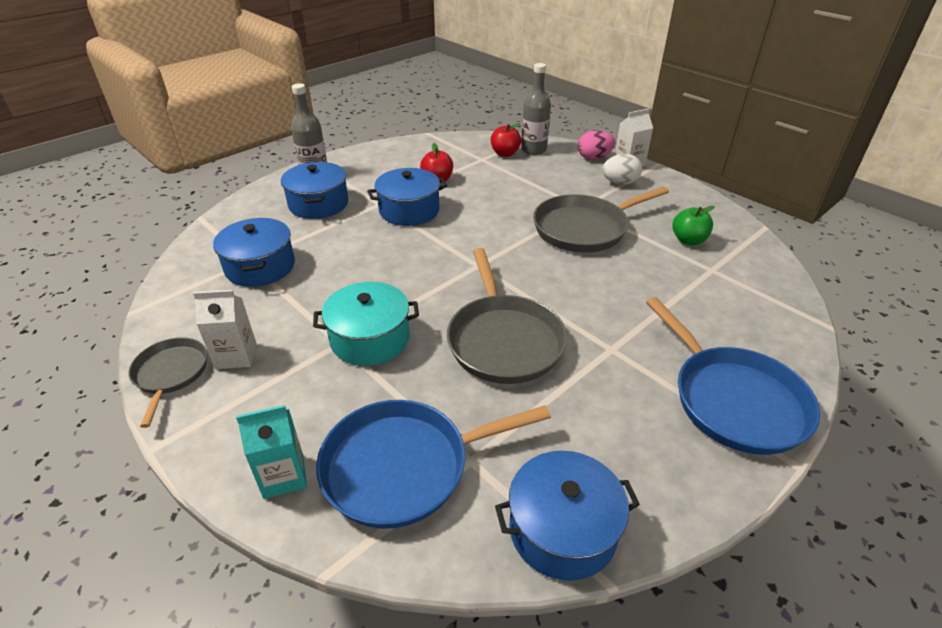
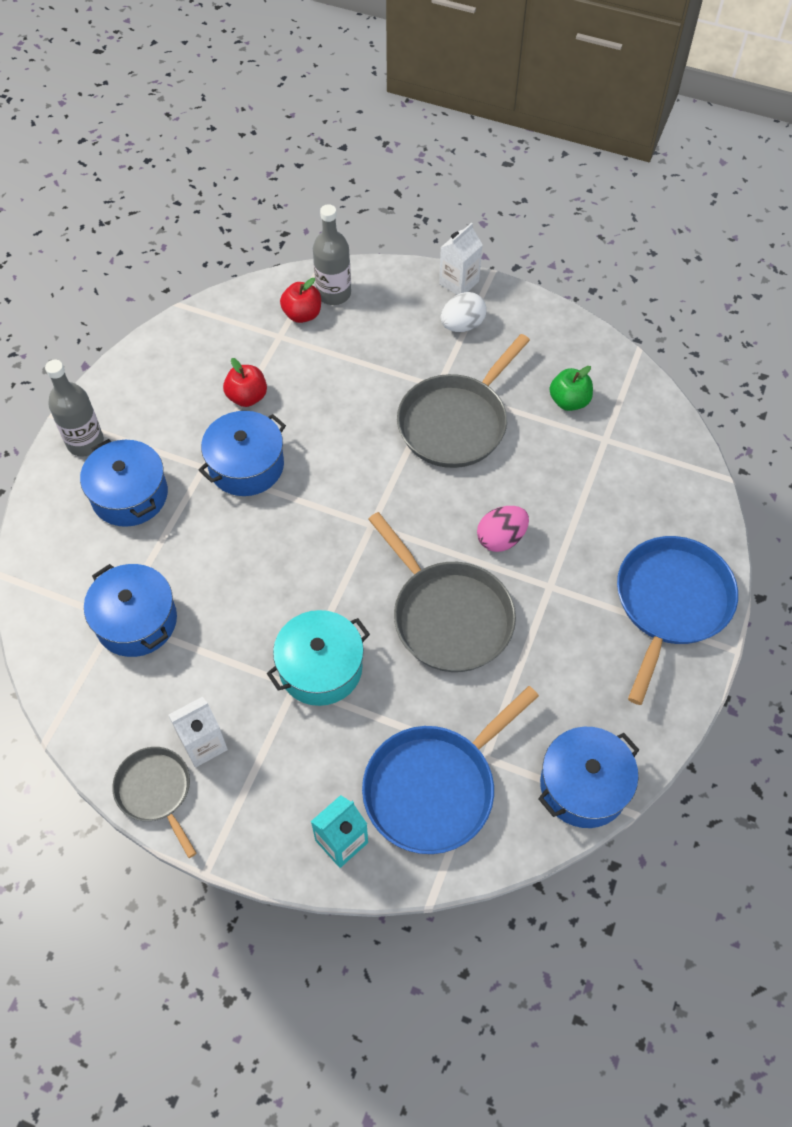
camera: 25 degrees left, 20 degrees up
pink egg [578,130,616,160] -> pink egg moved to [477,506,529,552]
blue pan [646,297,820,455] -> blue pan turned 105 degrees counterclockwise [617,536,738,705]

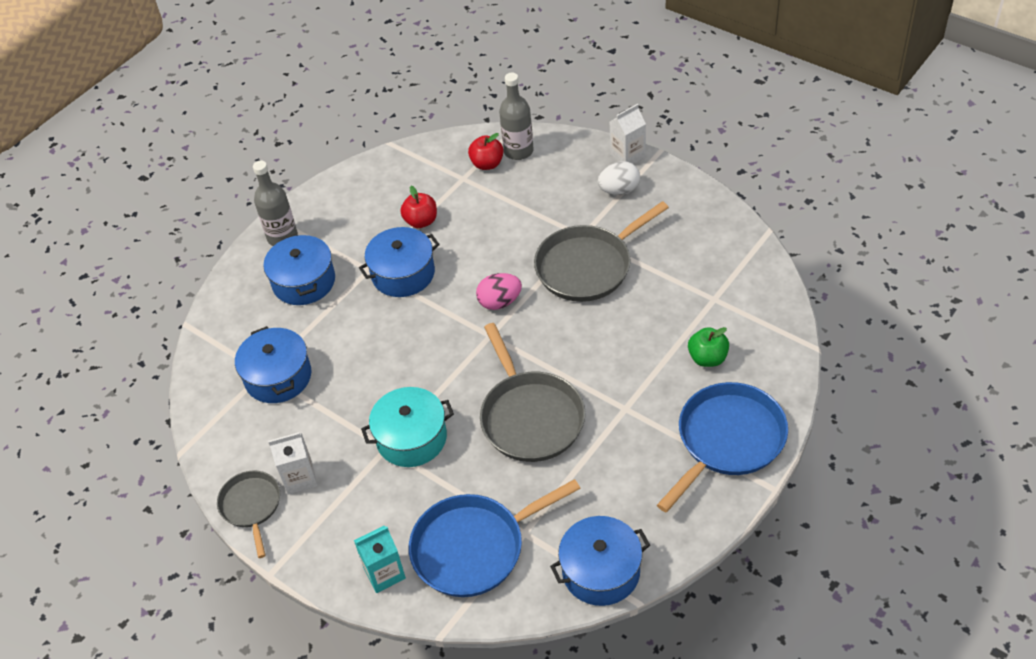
camera: 20 degrees right, 10 degrees down
pink egg [477,506,529,552] -> pink egg moved to [476,273,522,310]
green apple [549,366,593,411] -> green apple moved to [688,327,729,367]

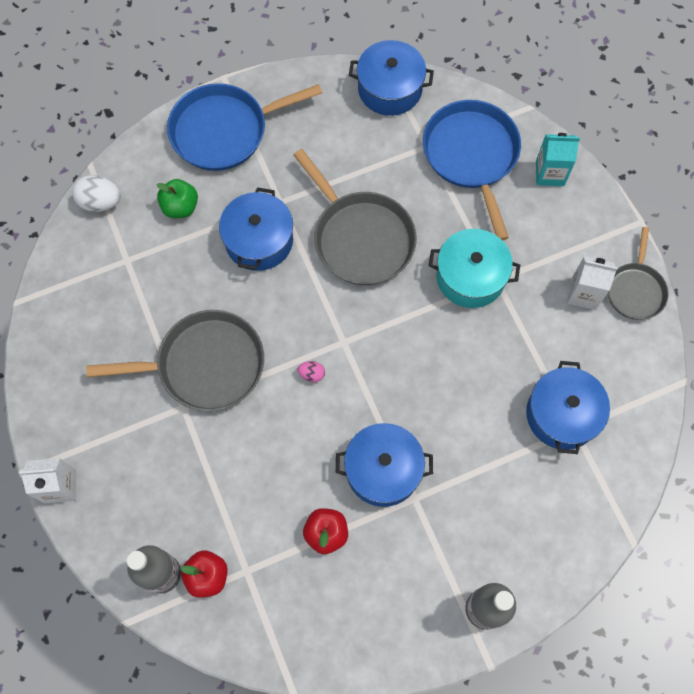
camera: 155 degrees left, 20 degrees up
blue pot [263,234,335,305] -> blue pot moved to [219,187,293,271]
blue pan [409,479,581,597] -> blue pan turned 105 degrees counterclockwise [423,100,521,241]
pink egg [476,273,522,310] -> pink egg [298,361,325,382], size x0.54
grey pan [480,323,585,462] -> grey pan turned 135 degrees clockwise [294,149,417,285]
white egg [598,161,640,195] -> white egg moved to [72,175,121,212]

